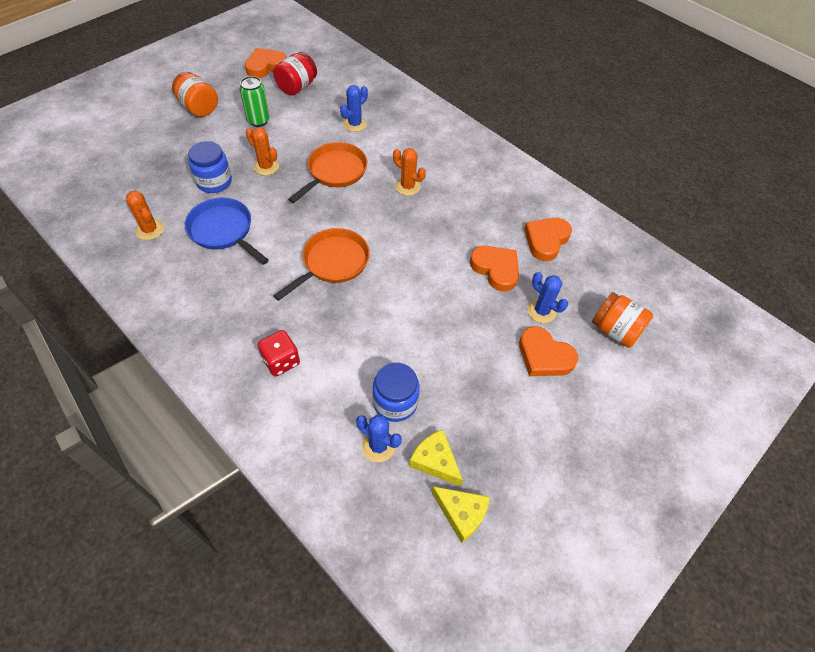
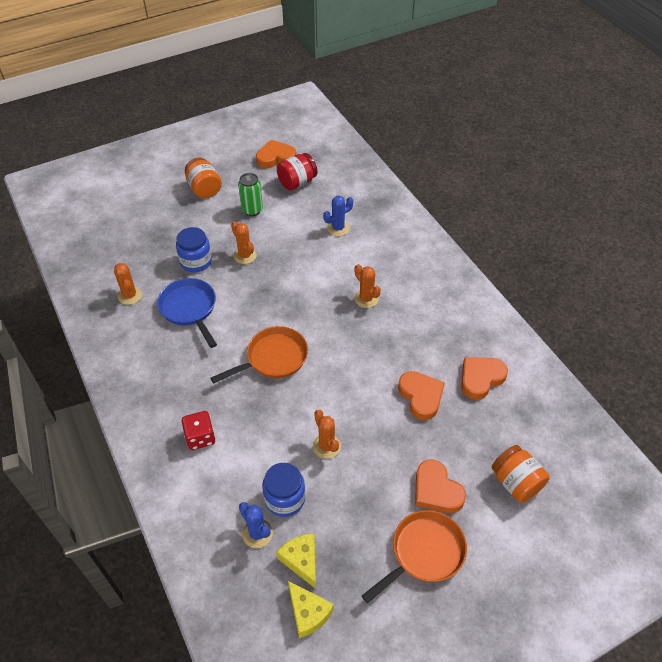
camera: 20 degrees right, 5 degrees down
orange pan [288,142,367,203] -> orange pan moved to [362,510,467,603]
blue cactus [527,272,568,323] -> none
none -> orange cactus [313,410,341,459]

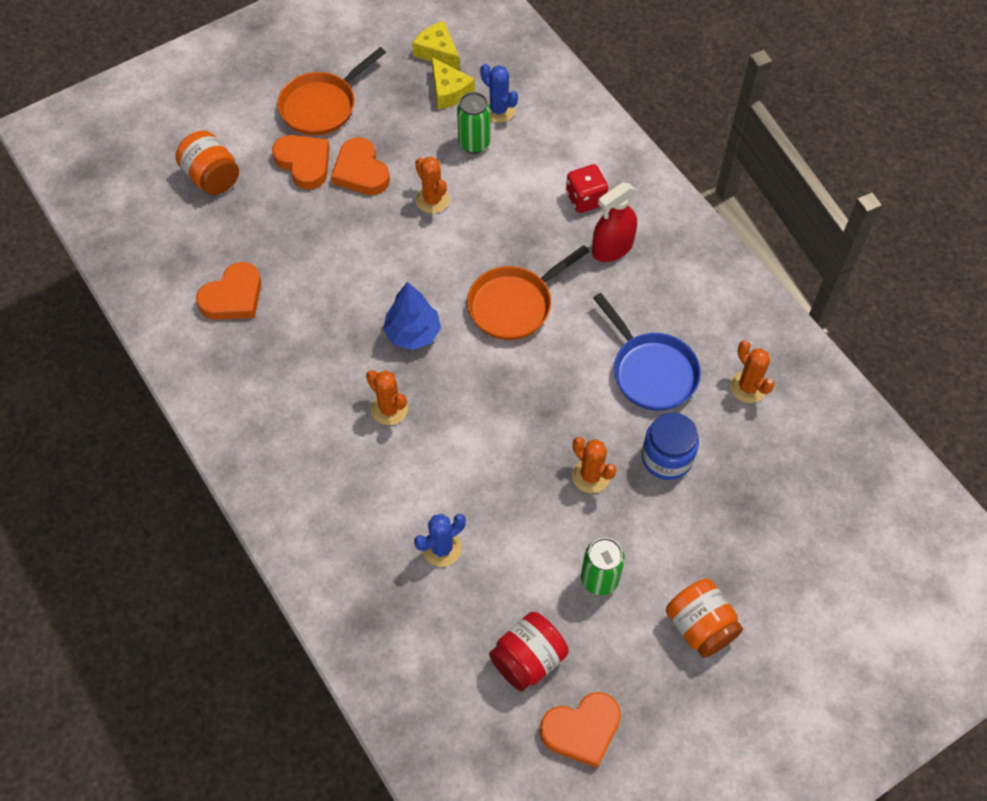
camera: 175 degrees right, 10 degrees up
blue jar [262,463,305,517] -> green can [457,92,490,154]
orange heart [398,371,445,420] -> orange heart moved to [331,137,390,195]
none -> blue tree [383,282,441,350]
none -> red spray bottle [592,182,637,262]

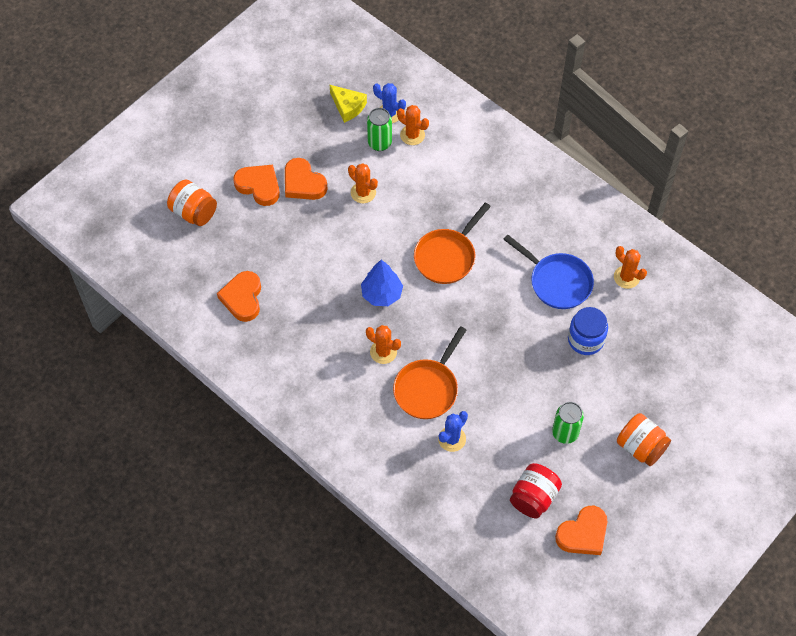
camera: 15 degrees left, 0 degrees up
orange heart [196,262,261,320] -> orange heart turned 150 degrees clockwise [217,271,261,322]
orange pan [277,47,386,136] -> orange pan moved to [393,326,466,419]
yellow cheese [412,21,460,70] -> none
red dice [566,164,608,213] -> none
orange cactus [572,437,616,493] -> orange cactus moved to [397,105,429,145]
red spray bottle [592,182,637,262] -> none

